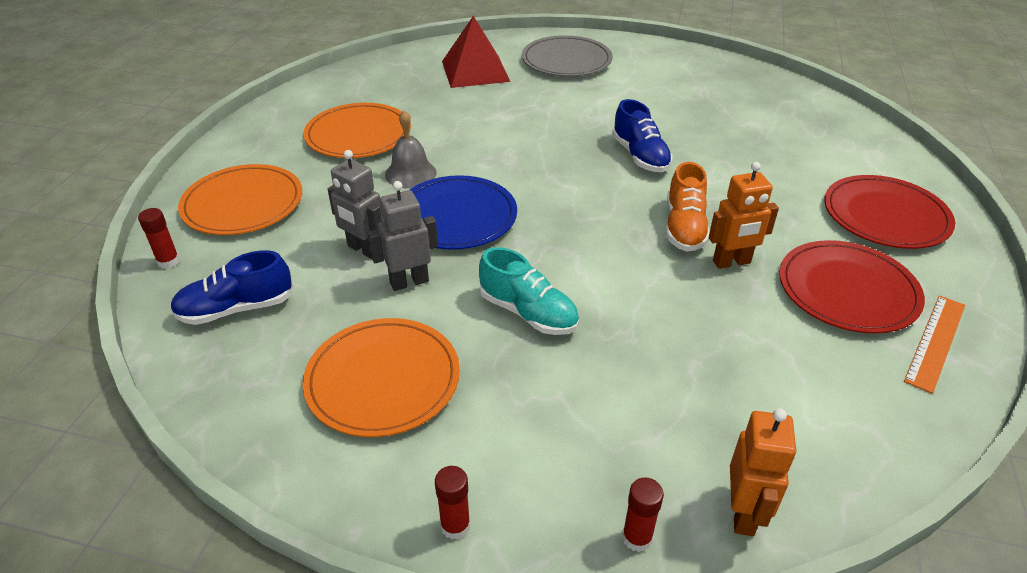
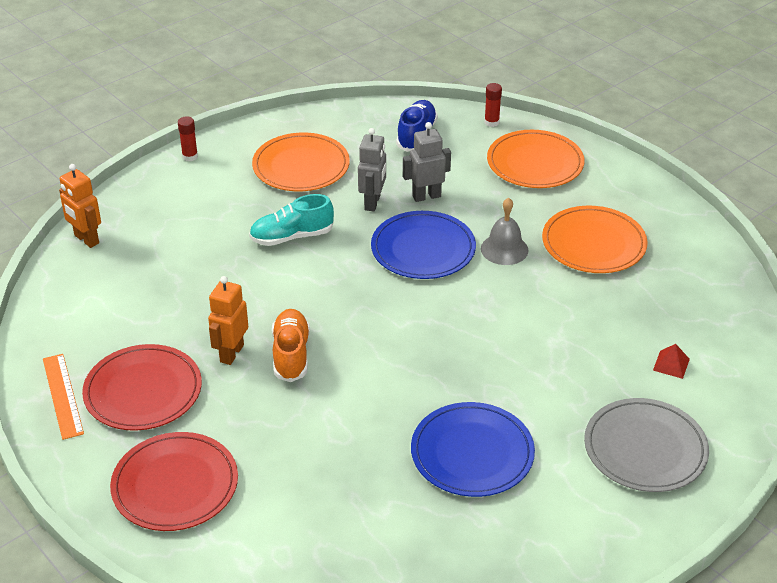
camera: 125 degrees right, 0 degrees up
red pyramid [442,16,510,88] -> red pyramid [653,344,690,379], size x0.41
blue shoe [612,99,673,172] -> none
red glue stick [622,477,664,552] -> none
orange shoe [666,162,710,252] -> orange shoe turned 45 degrees clockwise [272,309,310,382]
none -> blue plate [411,402,535,497]

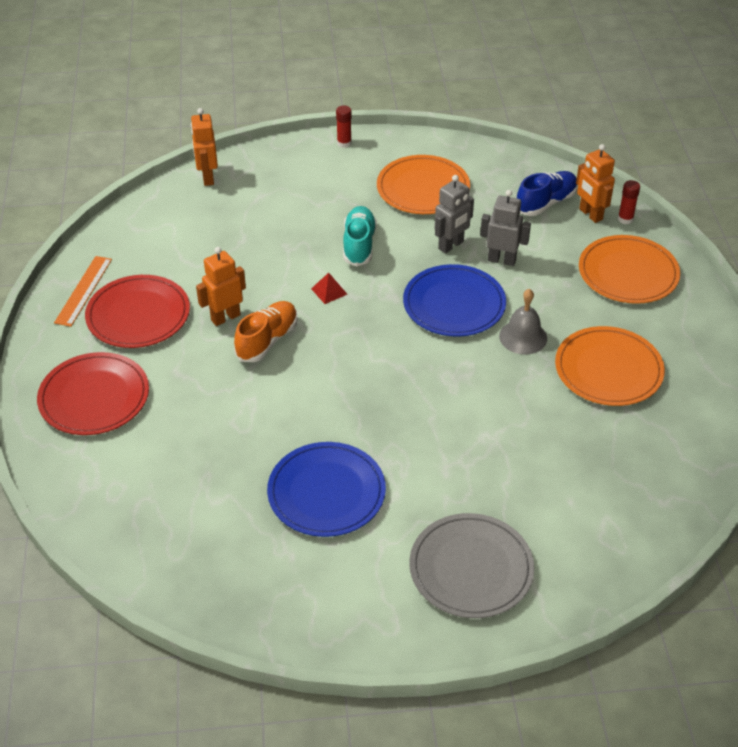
camera: 35 degrees right, 5 degrees up
turquoise shoe [249,194,334,246] -> turquoise shoe turned 75 degrees clockwise [343,206,377,266]
red pyramid [653,344,690,379] -> red pyramid moved to [311,273,347,304]
none -> orange robot [576,144,615,223]

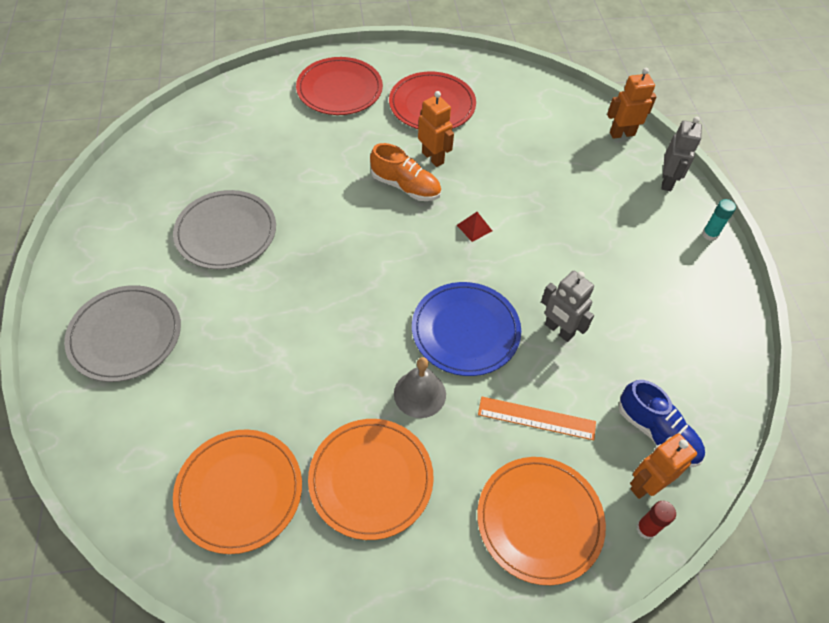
camera: 85 degrees right, 10 degrees up
orange ruler [54,256,112,327] -> orange ruler moved to [478,397,596,440]
blue plate [267,442,386,537] -> grey plate [173,190,276,269]
red glue stick [336,105,352,148] -> turquoise glue stick [702,199,736,241]
turquoise shoe [343,206,377,266] -> none
orange plate [377,155,470,214] -> orange plate moved to [173,429,302,554]
grey robot [480,190,531,266] -> grey robot moved to [661,117,702,191]

